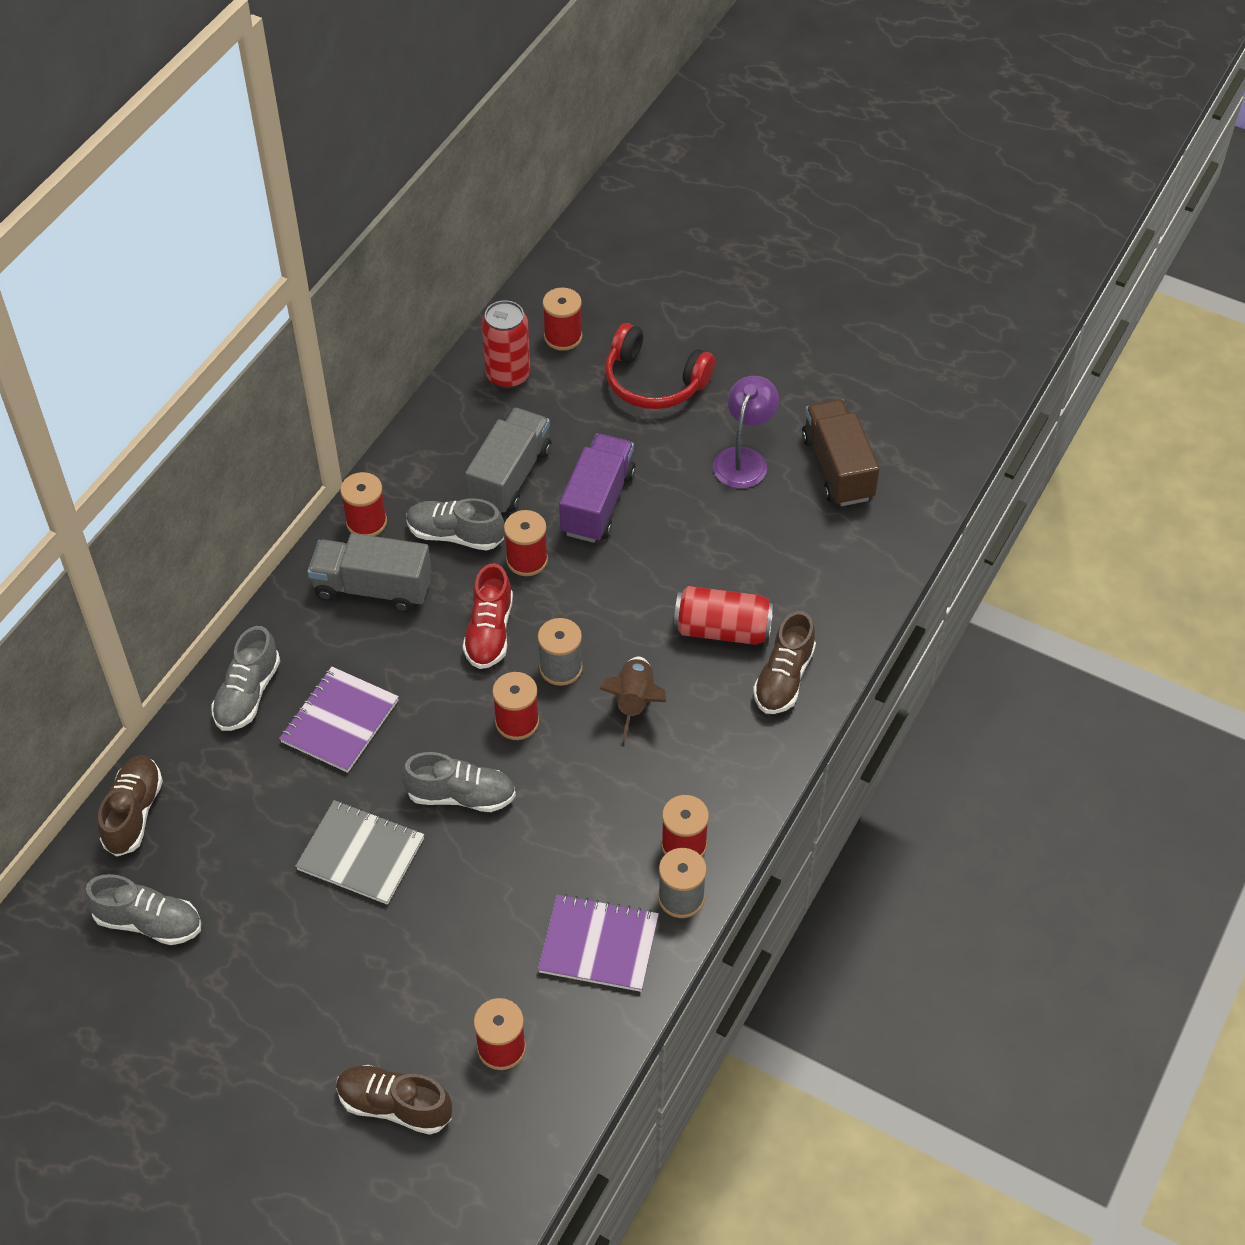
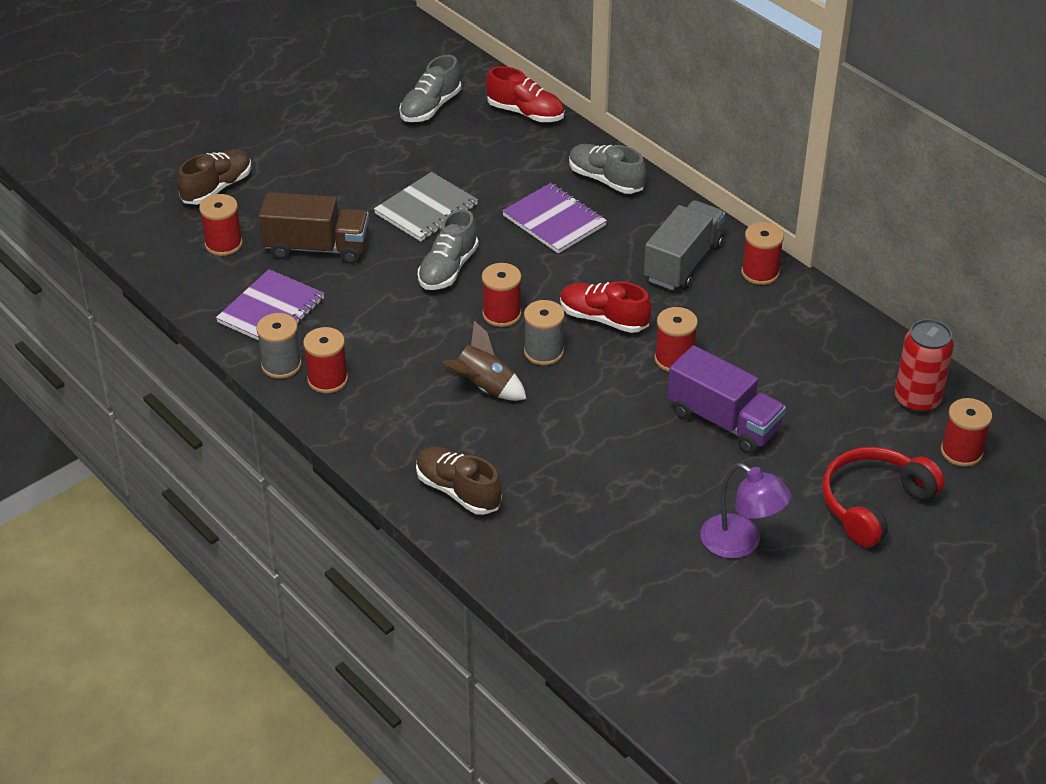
camera: 110 degrees right, 10 degrees down
brown shoe [98,755,163,857] -> red shoe [486,66,565,122]
grey shoe [406,498,504,551] -> none
grey truck [465,408,551,513] -> none
red can [674,586,774,645] -> none
brown truck [802,399,880,506] -> brown truck moved to [259,192,369,264]

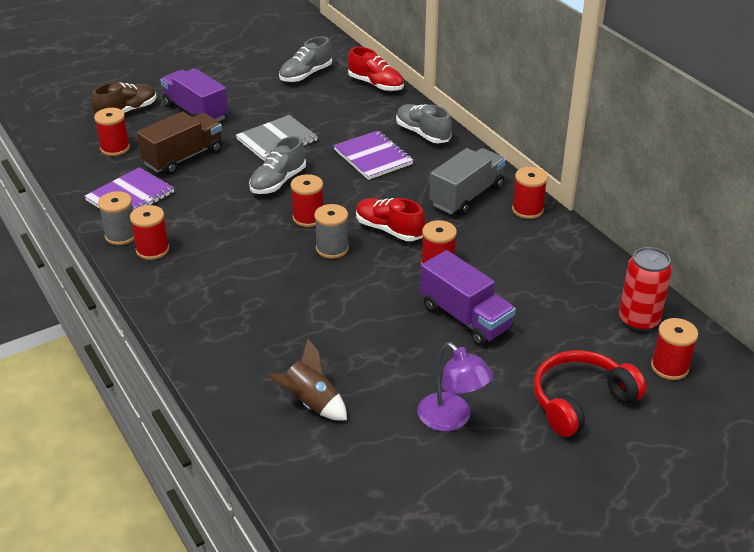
camera: 10 degrees right, 5 degrees down
brown truck [259,192,369,264] -> brown truck turned 60 degrees counterclockwise [137,111,222,175]
brown shoe [416,447,502,515] -> none
brown rocket [442,321,527,401] -> brown rocket moved to [268,339,347,420]
none -> purple truck [160,68,228,121]

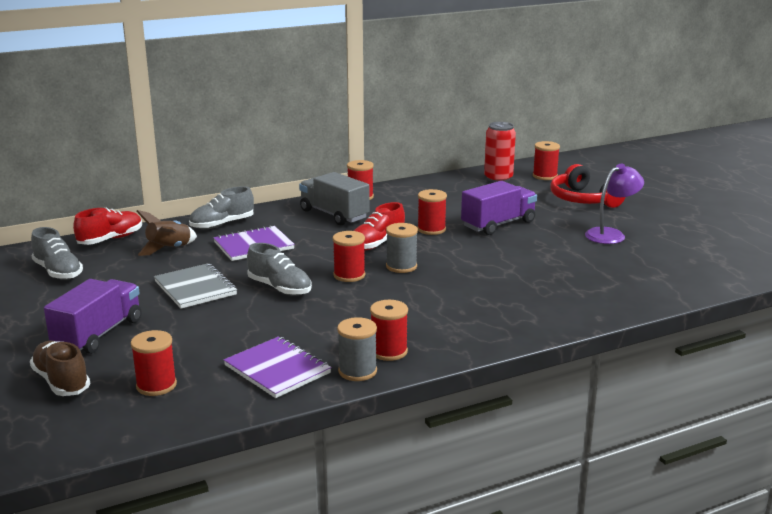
camera: 85 degrees left, 15 degrees down
brown truck [137,111,222,175] -> none
purple truck [160,68,228,121] -> purple truck turned 150 degrees clockwise [44,279,141,354]
brown rocket [268,339,347,420] -> brown rocket moved to [136,210,197,256]

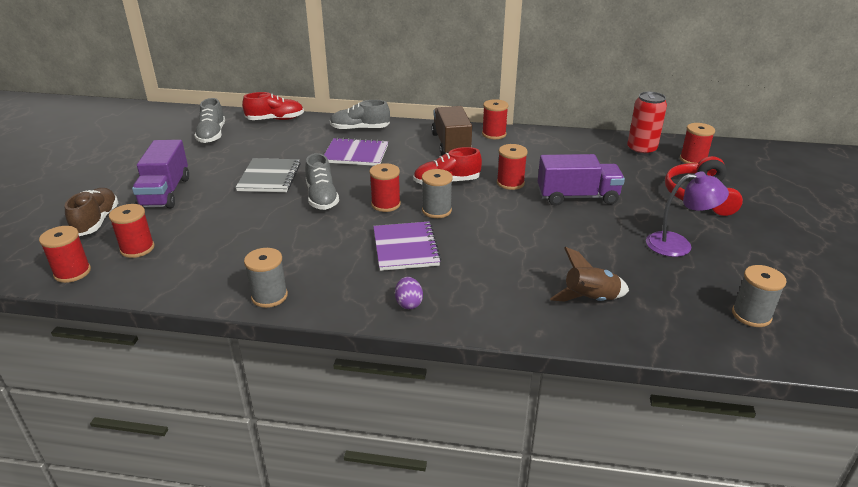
camera: 35 degrees right, 10 degrees up
purple truck [44,279,141,354] -> purple truck turned 120 degrees clockwise [132,140,189,208]
brown rocket [136,210,197,256] -> brown rocket moved to [550,247,629,302]
purple notebook [224,336,331,398] -> purple notebook moved to [373,222,441,271]
grey truck [299,172,370,225] -> brown truck [431,106,472,156]
red spool [370,300,408,361] -> red spool moved to [39,226,91,283]
none -> purple egg [395,277,423,309]
none -> grey spool [732,265,786,327]

